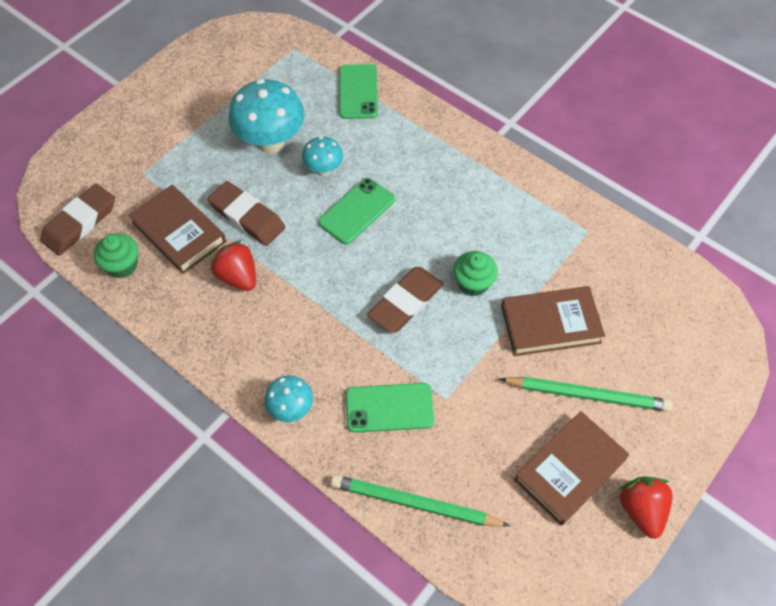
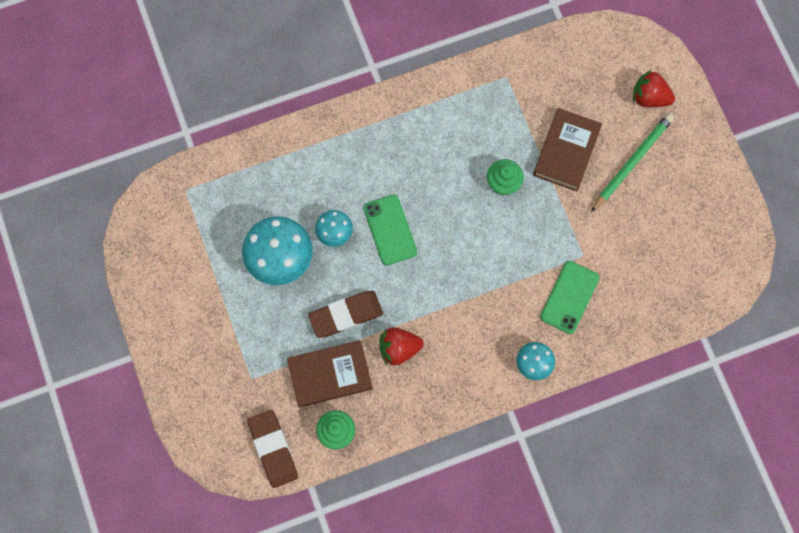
camera: 60 degrees left, 15 degrees up
green pencil [331,475,510,527] -> none
green phone [339,64,378,119] -> none
brown eraser [368,267,444,333] -> none
brown book [514,411,629,526] -> none
red strawberry [618,476,672,539] -> red strawberry moved to [633,70,675,107]

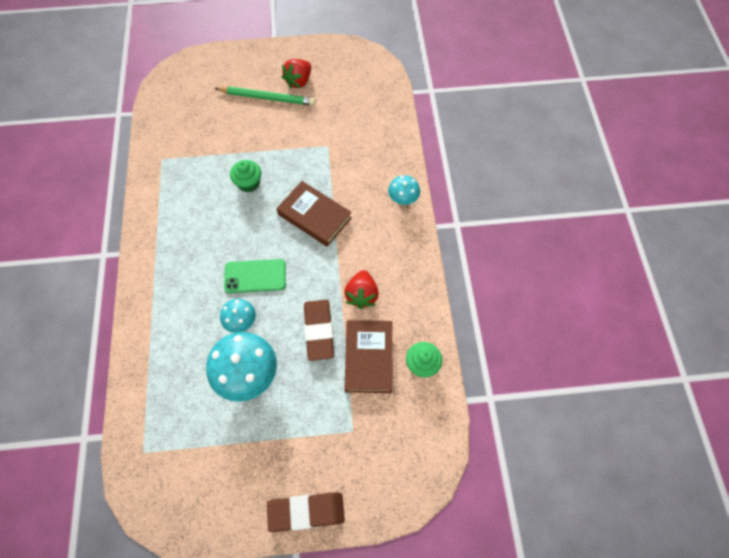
camera: 75 degrees left, 10 degrees down
brown eraser [247,410,298,488] -> brown eraser moved to [267,492,345,532]
brown book [533,108,602,191] -> brown book moved to [276,181,352,247]
green phone [540,261,599,334] -> none
green pencil [591,113,674,212] -> green pencil turned 135 degrees clockwise [214,86,316,106]
red strawberry [633,70,675,107] -> red strawberry moved to [282,59,311,88]

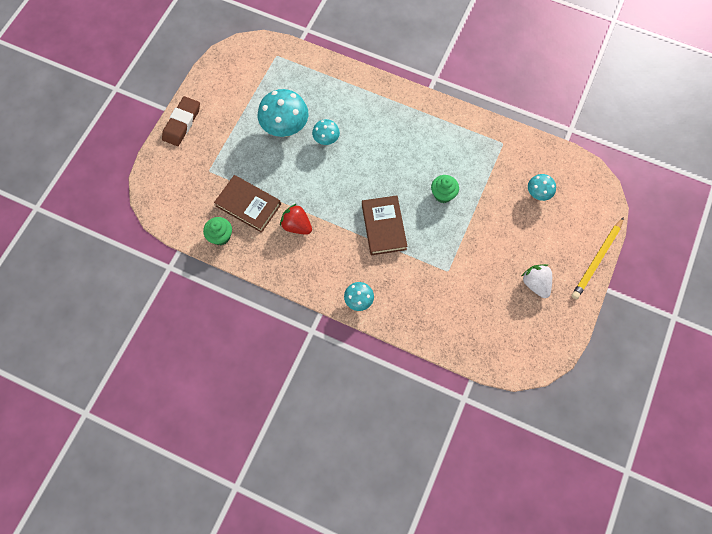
camera: 120 degrees right, 5 degrees up
green pencil [214,86,316,106] -> none
green phone [224,259,286,293] -> none
brown book [276,181,352,247] -> brown book turned 75 degrees counterclockwise [362,195,408,255]
red strawberry [282,59,311,88] -> white strawberry [522,264,552,298]
brown eraser [304,300,334,361] -> none
none -> turquoise mushroom [528,174,556,201]
none -> yellow pencil [572,217,624,299]

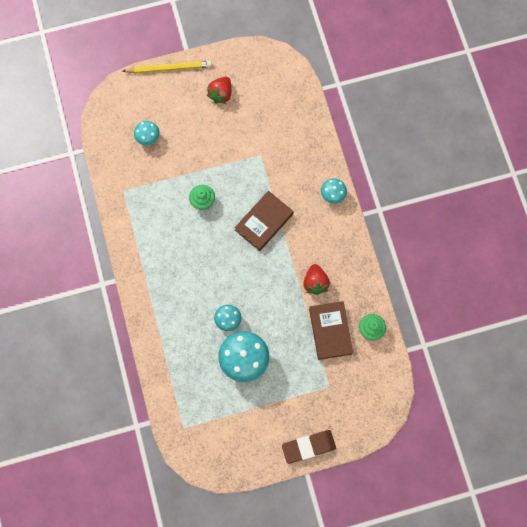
camera: 130 degrees left, 5 degrees up
white strawberry [522,264,552,298] -> red strawberry [207,77,231,104]

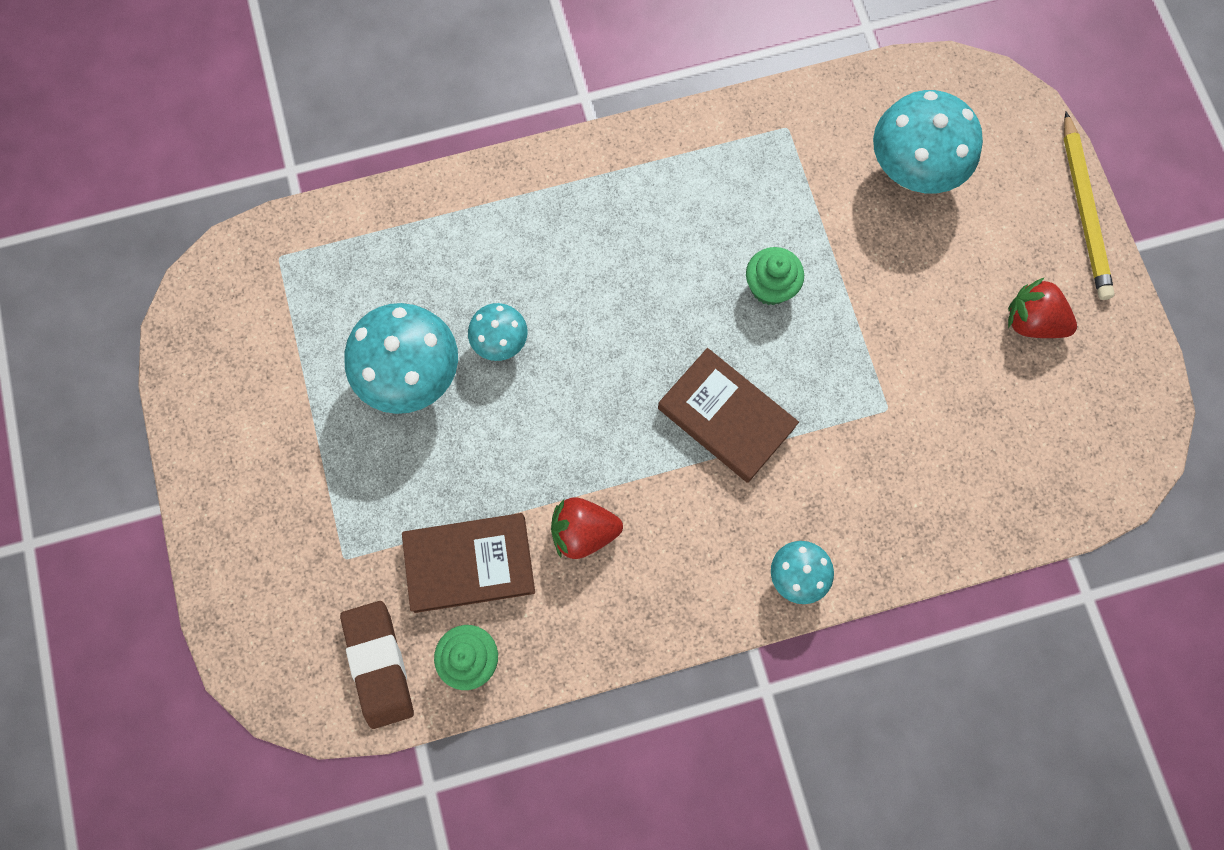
camera: 90 degrees right, 0 degrees up
turquoise mushroom [134,121,160,145] -> turquoise mushroom [873,90,983,193], size x1.84
brown eraser [282,430,336,464] -> brown eraser moved to [340,601,414,729]

